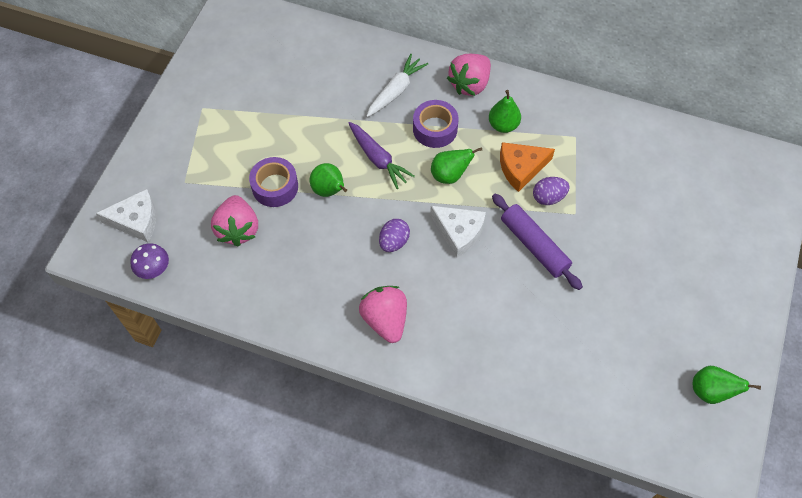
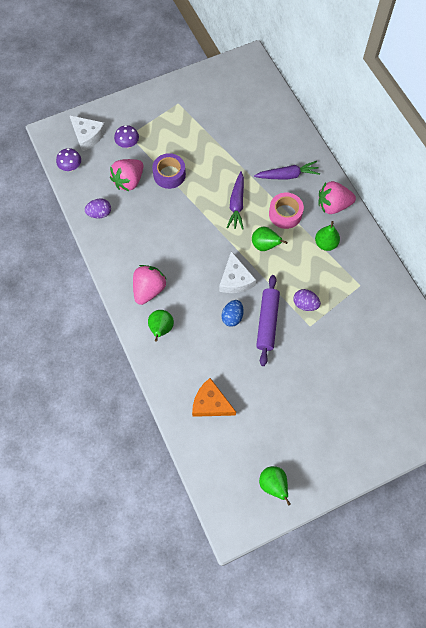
camera: 45 degrees right, 5 degrees up
green pear [310,163,347,197] -> green pear moved to [148,310,174,342]
white carrot [367,54,428,117] -> purple carrot [254,161,320,180]
purple egg [379,219,410,252] -> purple egg moved to [85,198,111,218]
purple tape [413,100,459,148] -> pink tape [269,193,304,229]
orange cheese [500,142,555,192] -> orange cheese moved to [192,378,236,417]
none -> purple mushroom [114,125,139,148]
none -> blue egg [221,300,244,327]

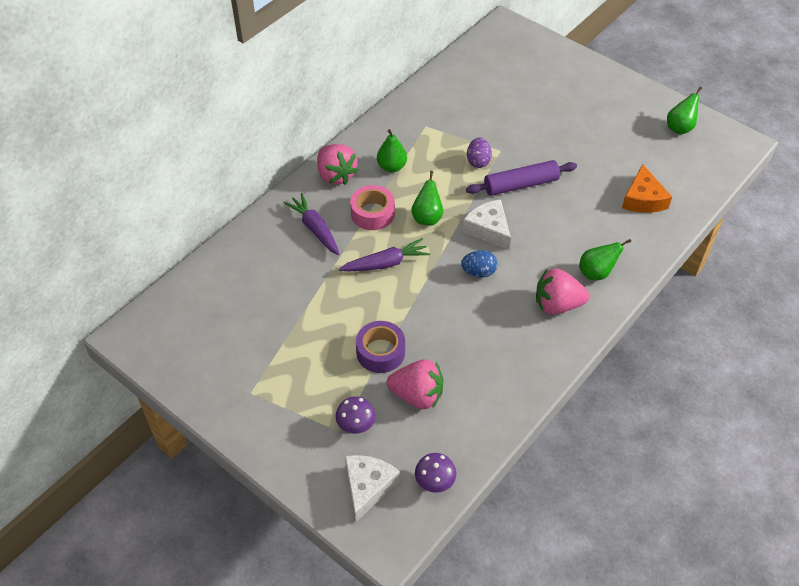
camera: 115 degrees left, 15 degrees down
purple egg [85,198,111,218] -> none
white cheese [219,251,256,293] -> white cheese turned 90 degrees counterclockwise [462,199,511,250]
blue egg [221,300,244,327] -> blue egg moved to [461,250,498,278]

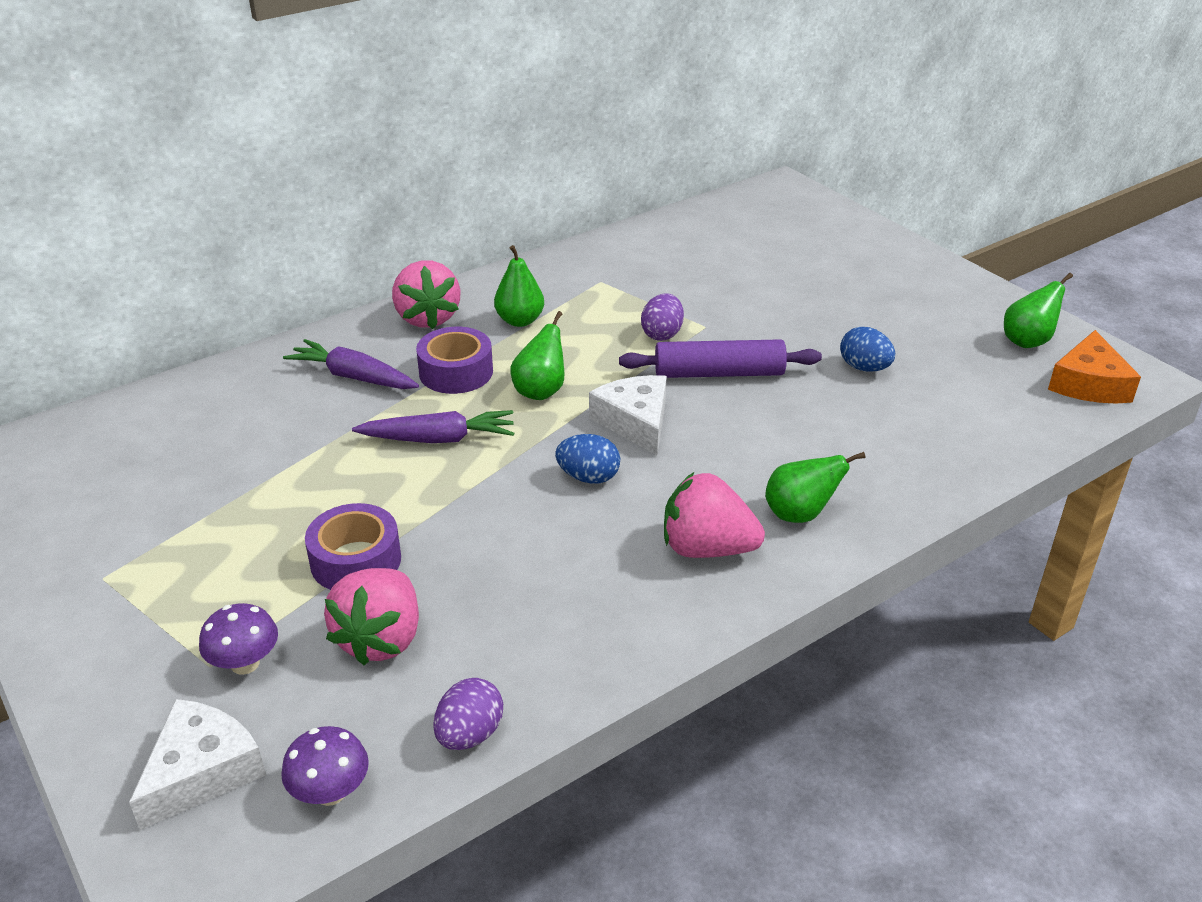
camera: 15 degrees right, 15 degrees down
purple carrot [283,193,339,255] -> purple carrot turned 45 degrees counterclockwise [283,339,419,389]
pink tape [350,185,395,230] -> purple tape [416,327,493,394]
pink strawberry [387,359,443,409] -> pink strawberry turned 75 degrees clockwise [324,568,419,665]
orange cheese [622,164,672,213] -> orange cheese moved to [1048,330,1141,404]
none -> purple egg [433,678,503,750]
none -> blue egg [840,327,895,372]

